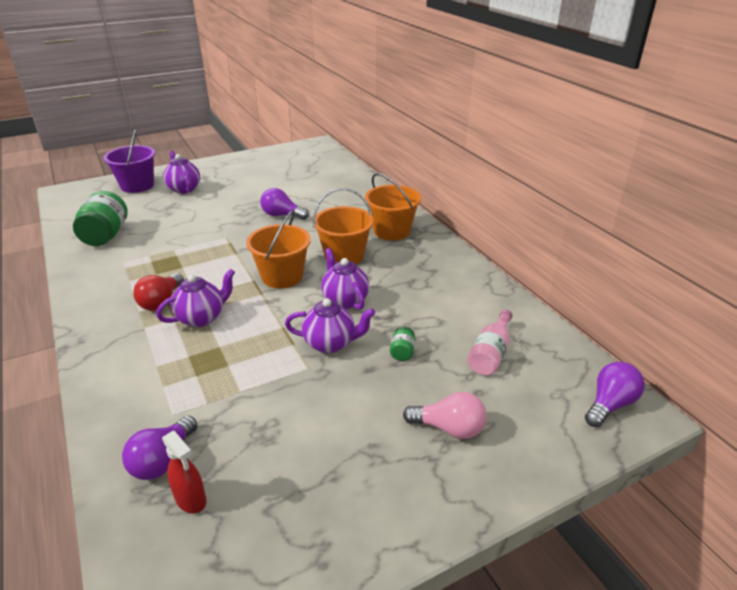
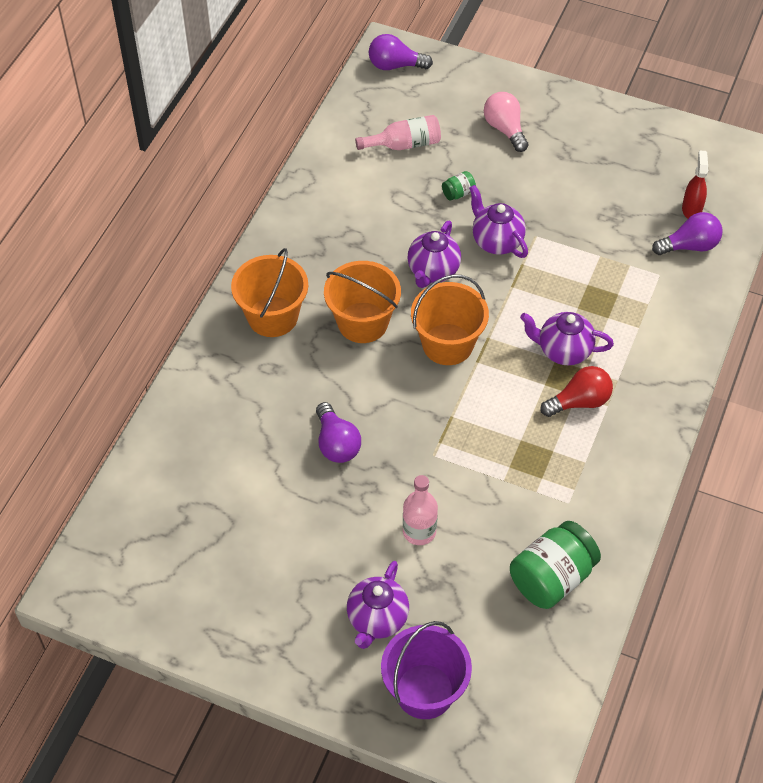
camera: 130 degrees left, 20 degrees up
none -> pink bottle [403,475,438,545]

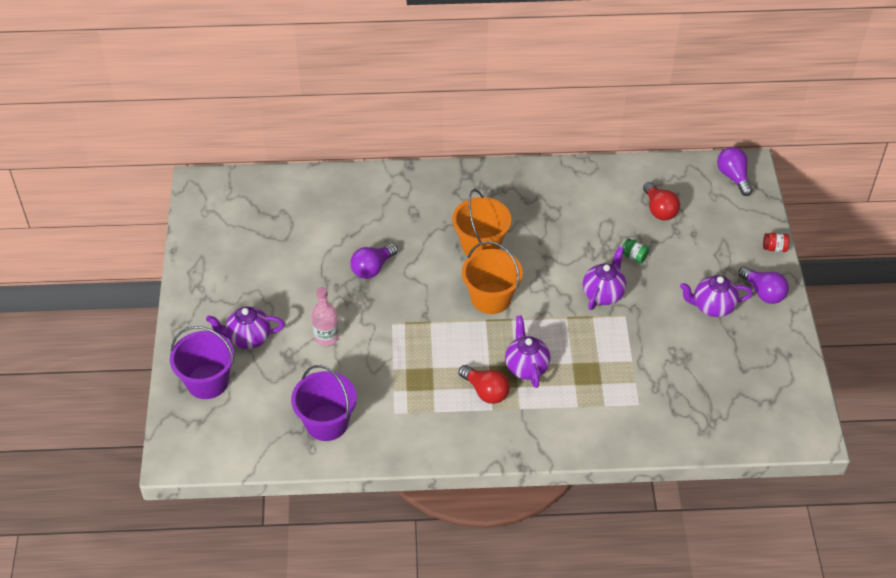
camera: 65 degrees right, 5 degrees down
orange bucket [231,248,308,337] -> none
pink bottle [355,115,441,150] -> red light bulb [643,182,680,220]
purple teapot [408,221,461,288] -> purple teapot moved to [680,275,753,317]
pink light bulb [484,92,528,152] -> none
green jar [510,521,601,609] -> purple bucket [291,365,357,441]
purple light bulb [652,212,723,255] -> purple light bulb moved to [738,266,789,304]
red spray bottle [682,150,708,219] -> none
none -> red jar [763,233,789,252]

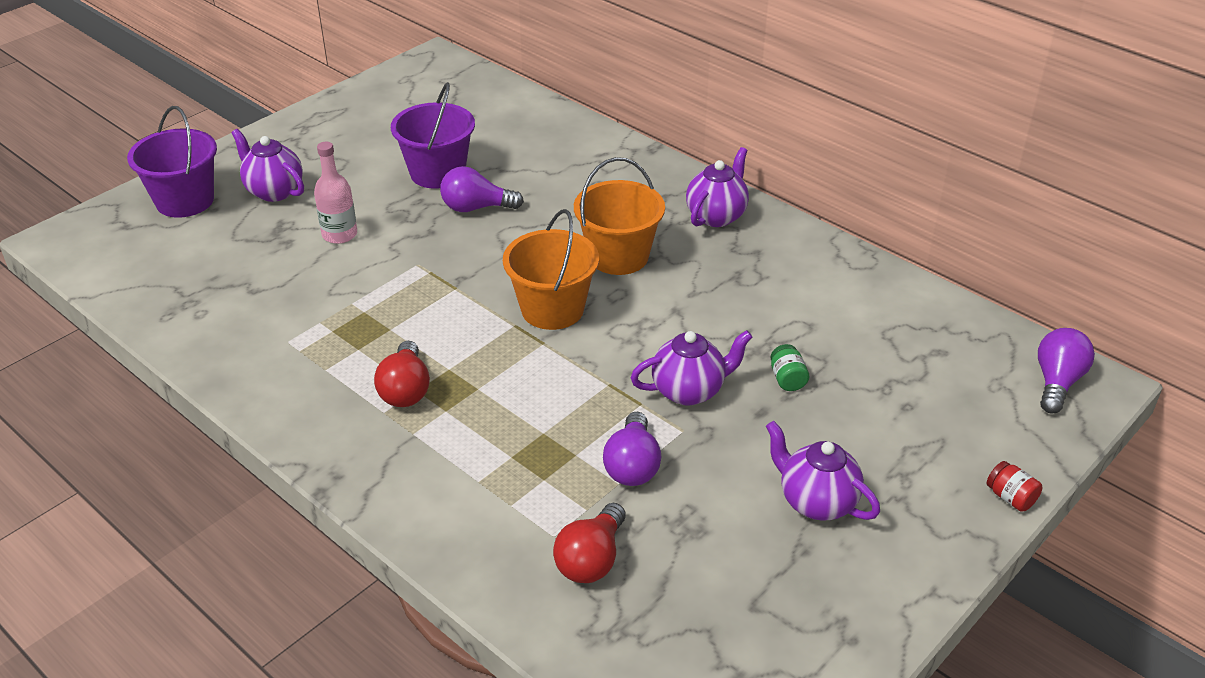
camera: 45 degrees right, 10 degrees down
purple bucket [291,365,357,441] -> purple bucket moved to [391,82,475,189]
purple teapot [505,315,551,388] -> purple teapot moved to [686,147,749,227]
red light bulb [643,182,680,220] -> red light bulb moved to [553,503,626,583]
purple light bulb [738,266,789,304] -> purple light bulb moved to [603,412,661,486]

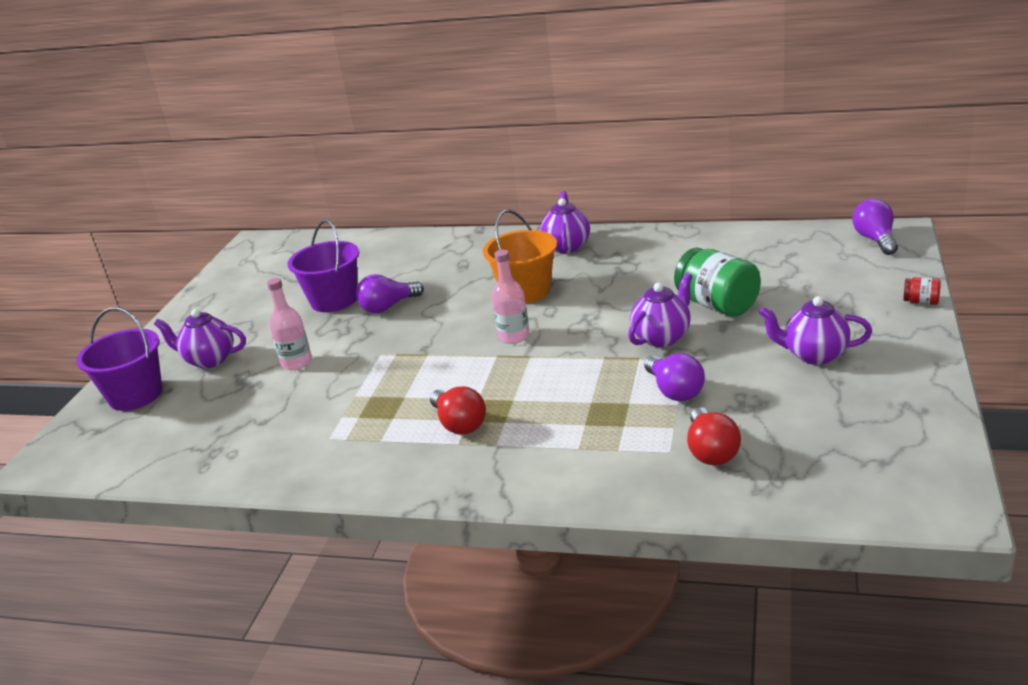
camera: 25 degrees left, 10 degrees down
orange bucket [503,209,599,330] -> pink bottle [492,250,530,344]
green jar [770,344,809,391] -> green jar [674,247,761,317], size x2.24

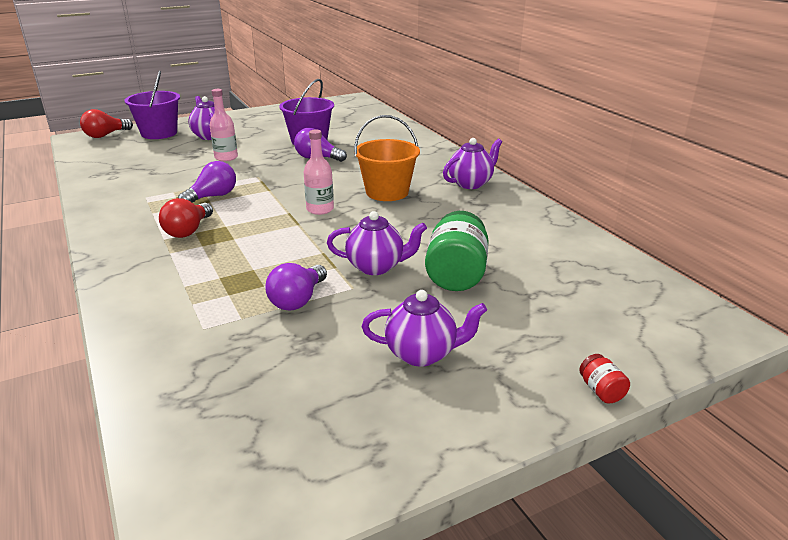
camera: 45 degrees right, 0 degrees up
red light bulb [687,407,741,465] -> red light bulb moved to [80,109,133,138]
purple teapot [759,296,872,365] -> purple teapot turned 120 degrees clockwise [362,290,487,367]
purple light bulb [853,199,898,255] -> purple light bulb moved to [178,161,236,202]

